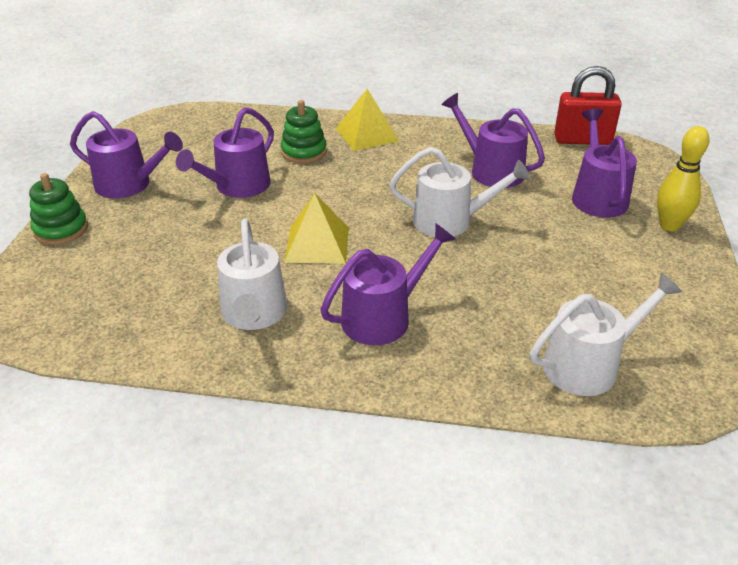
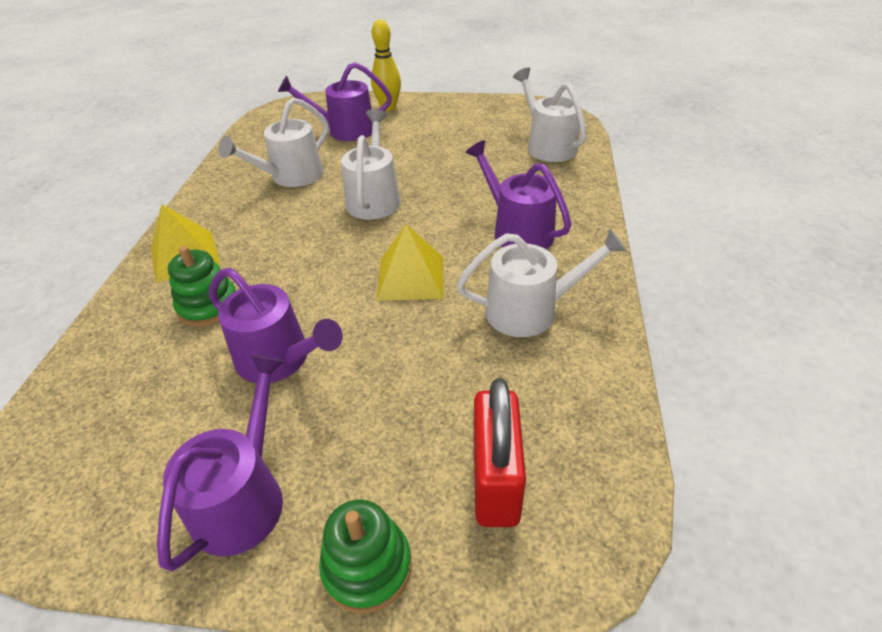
camera: 90 degrees left, 5 degrees up
purple watering can [441,93,545,188] -> white watering can [218,97,329,187]
red padlock [554,66,622,145] -> red padlock moved to [474,378,526,527]

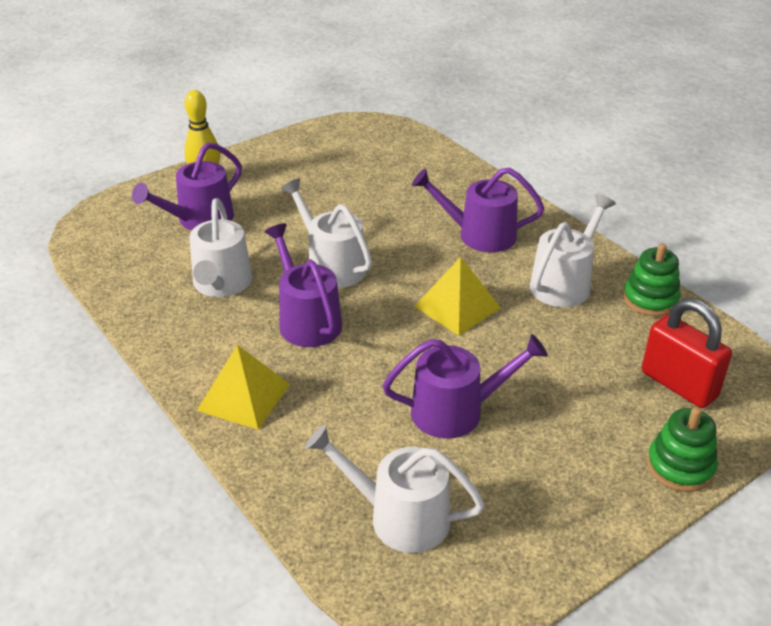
camera: 45 degrees left, 5 degrees down
purple watering can [157,355,285,571] -> purple watering can moved to [265,223,342,347]
green stacking toy [168,246,235,327] -> green stacking toy moved to [623,243,681,316]
white watering can [513,67,587,162] -> white watering can moved to [305,425,485,553]

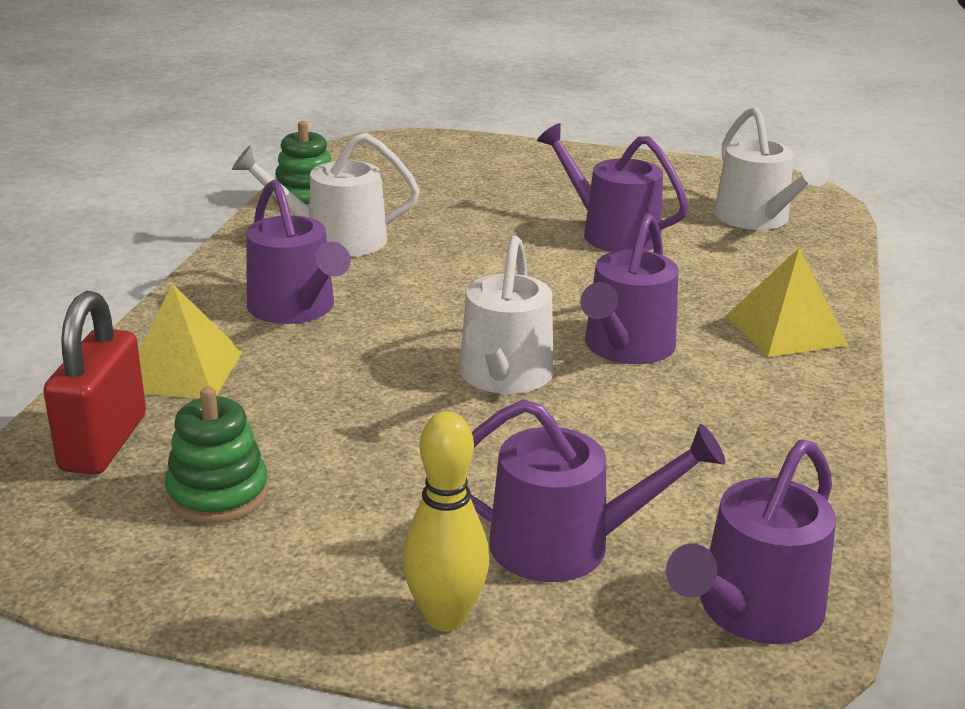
camera: 130 degrees left, 10 degrees down
white watering can [190,198,252,297] -> none
yellow pyramid [414,257,501,336] -> yellow pyramid moved to [139,284,243,399]
red padlock [642,298,732,408] -> red padlock moved to [43,291,146,475]
green stacking toy [647,407,718,492] -> green stacking toy moved to [165,386,269,523]
none -> purple watering can [666,440,836,644]

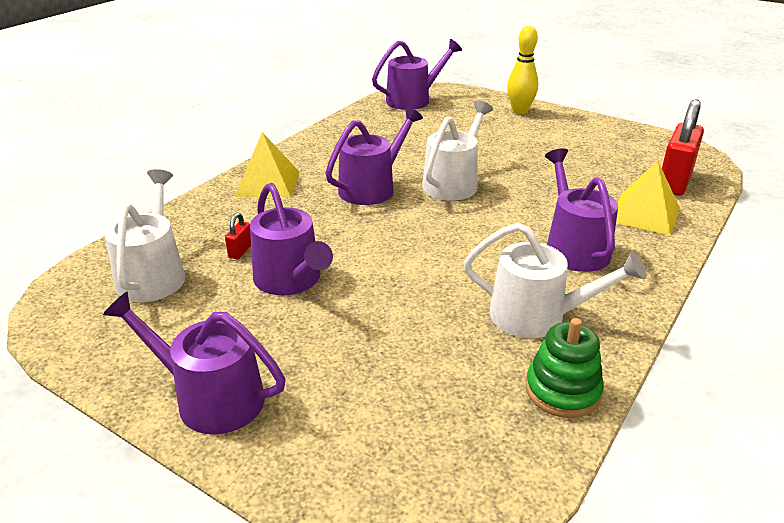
camera: 160 degrees left, 5 degrees up
green stacking toy [165,386,269,523] -> none
purple watering can [470,399,725,582] -> purple watering can moved to [103,291,285,434]
none -> red padlock [225,213,251,259]

